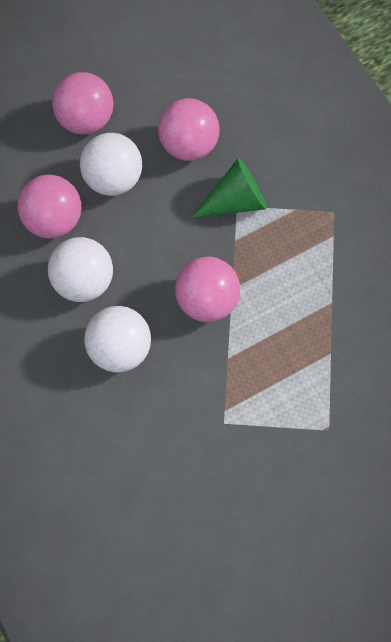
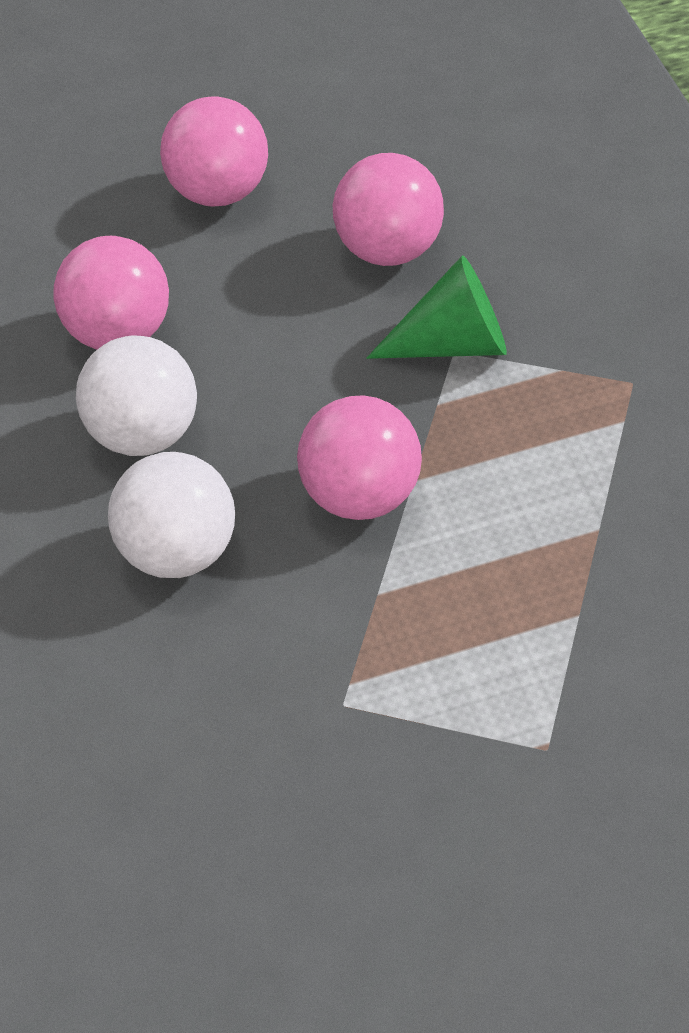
camera: 15 degrees right, 15 degrees down
white ball [80,133,142,196] -> none

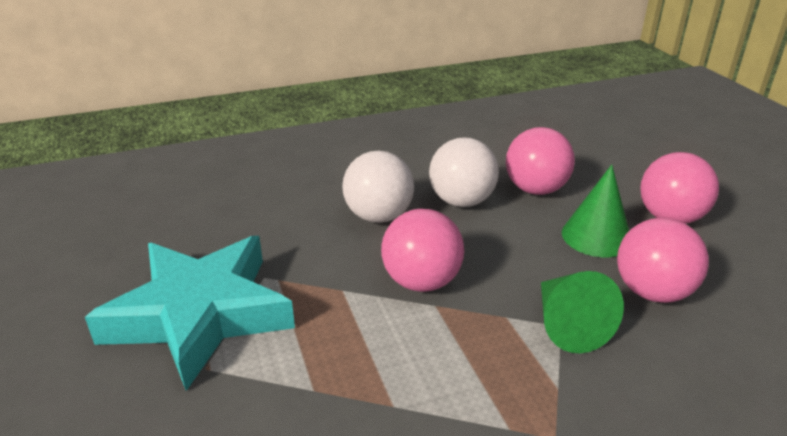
camera: 85 degrees right, 20 degrees down
none -> turquoise star [85,236,295,391]
none -> green cone [562,164,629,257]

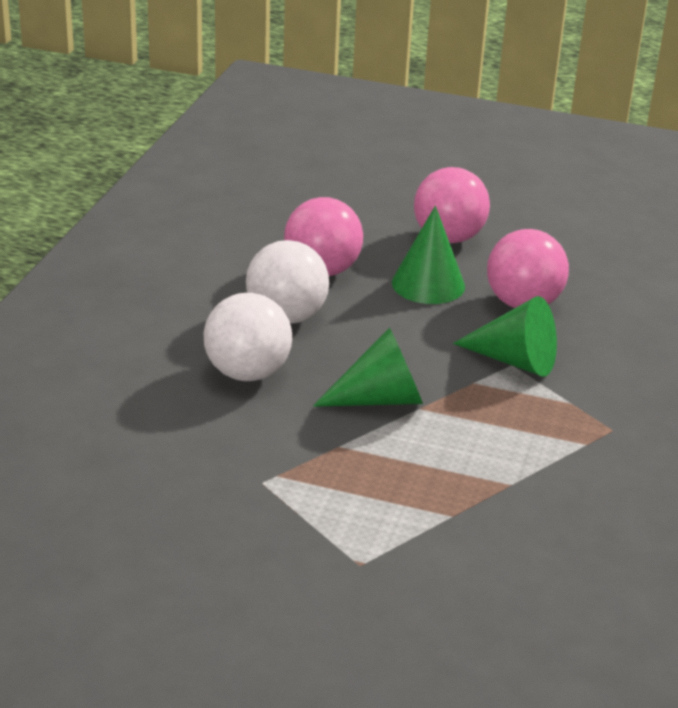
camera: 55 degrees left, 0 degrees up
turquoise star [85,236,295,391] -> none
pink ball [381,209,465,292] -> green cone [313,327,423,407]

